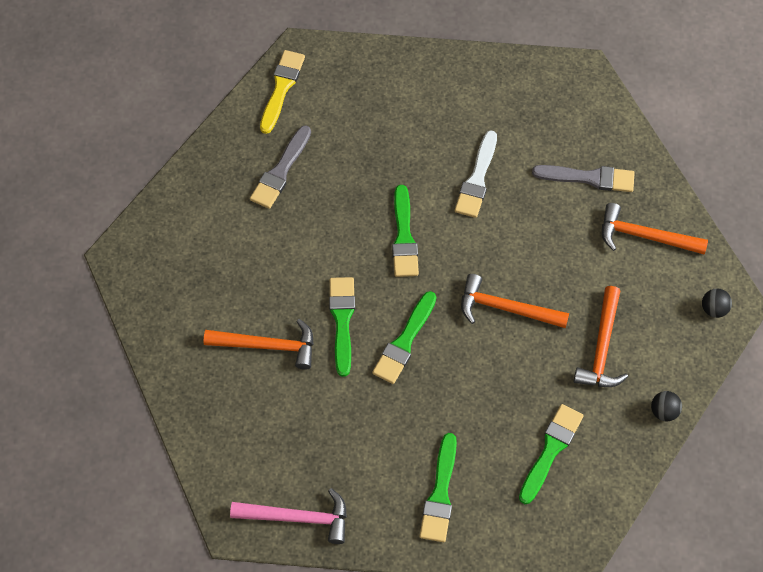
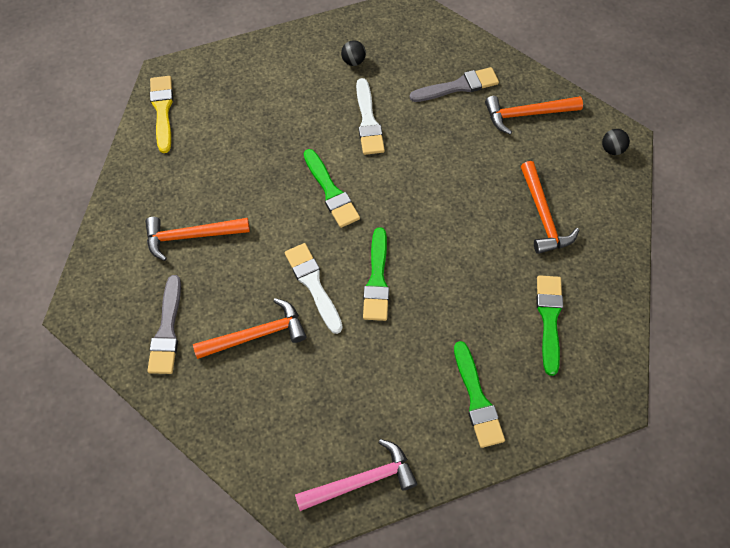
camera: 25 degrees left, 0 degrees up
grey brush [250,125,311,209] -> grey brush moved to [147,275,181,374]
green brush [329,277,355,377] -> white brush [285,243,343,334]
orange hammer [461,274,569,328] -> orange hammer moved to [145,217,250,261]
black ball [651,391,682,421] -> black ball moved to [341,40,366,66]

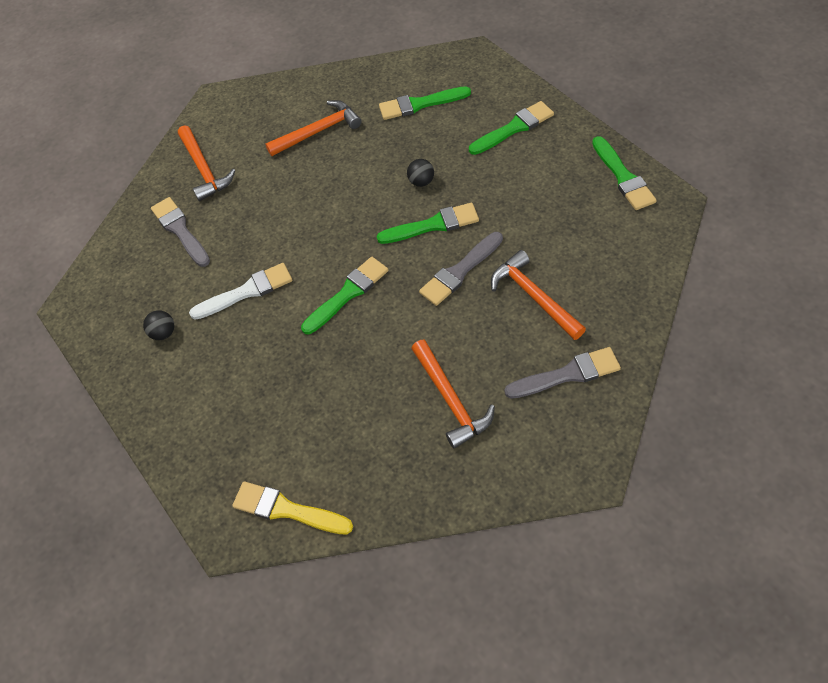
camera: 100 degrees left, 5 degrees down
yellow brush [150,76,173,153] -> yellow brush turned 45 degrees clockwise [232,481,353,534]
white brush [285,243,343,334] -> grey brush [419,232,503,306]
pink hammer [295,439,417,511] -> green brush [592,136,657,210]
black ball [602,129,630,155] -> black ball moved to [407,159,434,187]

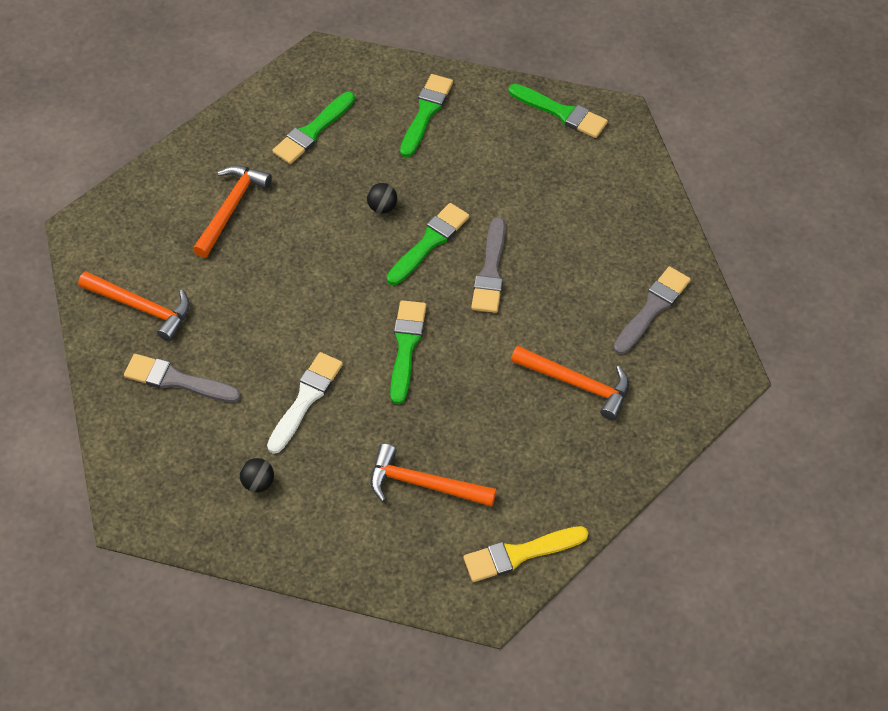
camera: 45 degrees left, 0 degrees up
orange hammer [491,250,586,340] -> orange hammer moved to [370,443,496,507]

